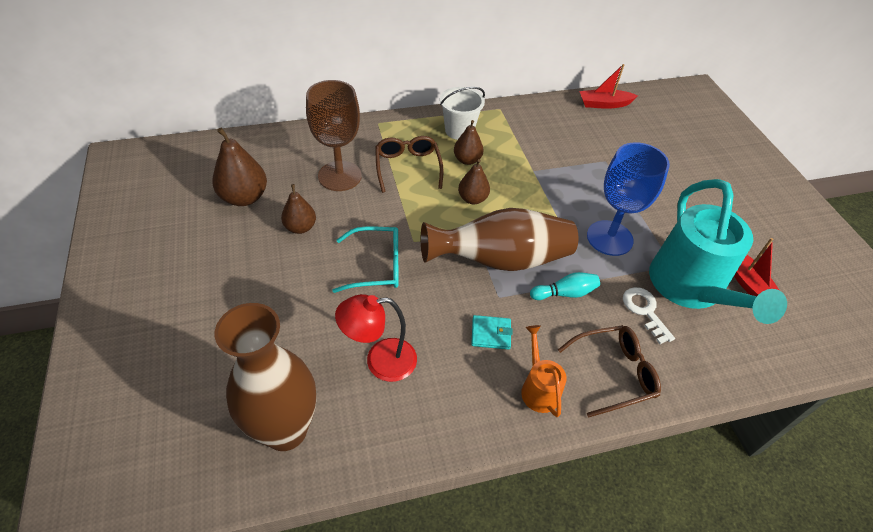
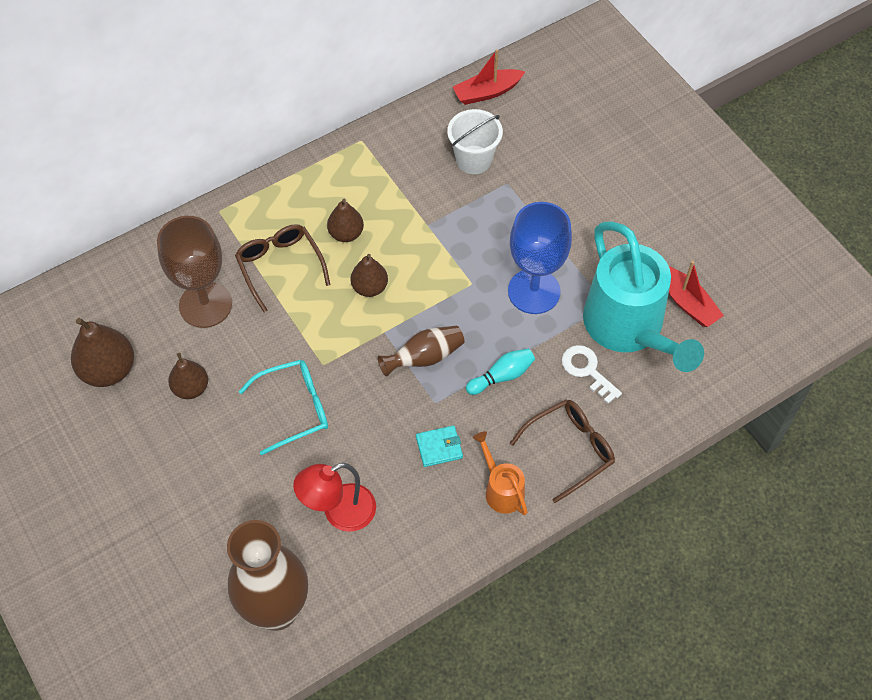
camera: 15 degrees left, 10 degrees up
brown vase [421,208,579,271] -> brown vase [378,326,464,377], size x0.52
white bucket [440,87,485,140] -> white bucket moved to [447,109,503,174]

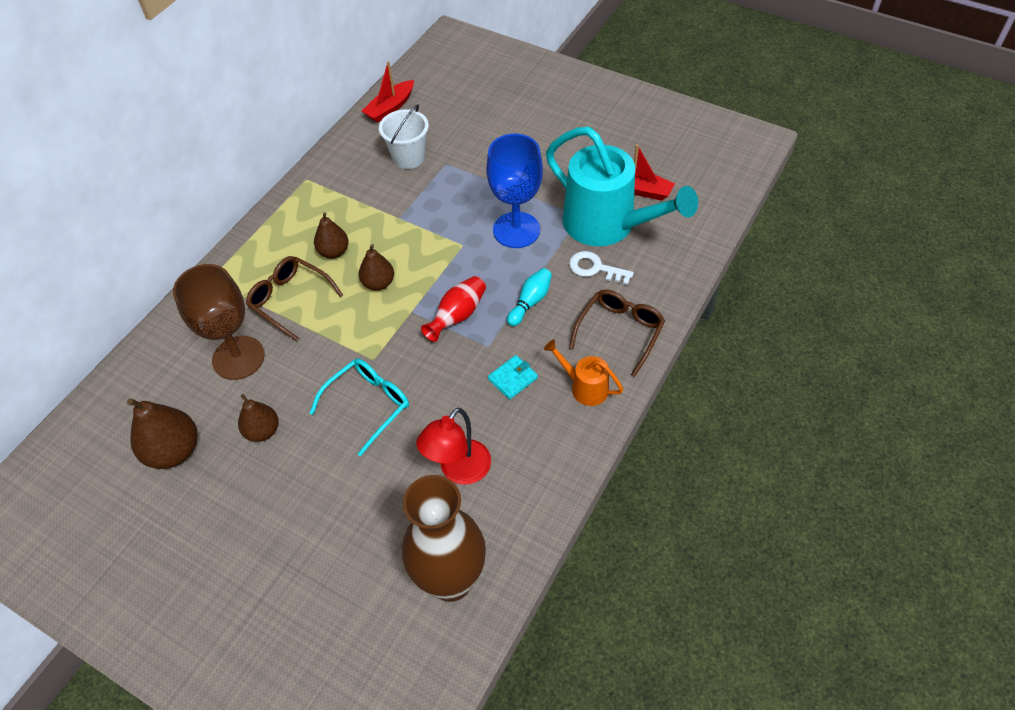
camera: 25 degrees left, 5 degrees down
brown vase [378,326,464,377] -> red vase [421,276,486,342]

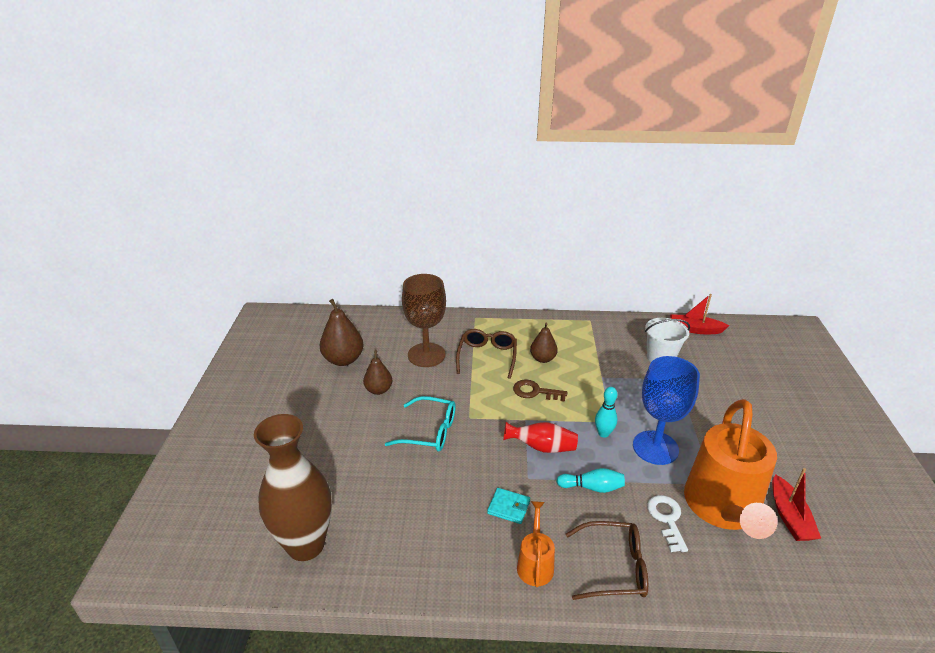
camera: 60 degrees right, 20 degrees down
brown pear [359,244,394,291] -> brown key [513,379,567,402]
red lamp [416,407,491,485] -> none
turquoise watering can [546,127,698,246] -> orange watering can [684,399,777,539]
none -> turquoise bowling pin [595,387,618,438]

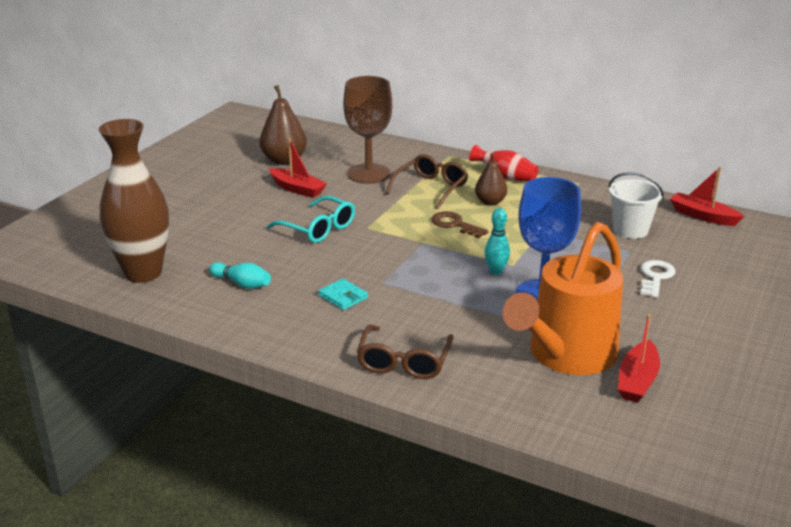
camera: 25 degrees right, 5 degrees down
brown pear [363,351,393,395] -> red boat [269,138,327,198]
red vase [503,422,578,453] -> red vase moved to [469,145,539,181]
orange watering can [517,501,555,587] -> none
turquoise bowling pin [556,468,625,493] -> turquoise bowling pin moved to [209,262,271,289]
brown glasses [566,521,648,600] -> brown glasses turned 75 degrees clockwise [356,325,454,379]
white key [647,495,688,552] -> white key moved to [640,260,675,298]

